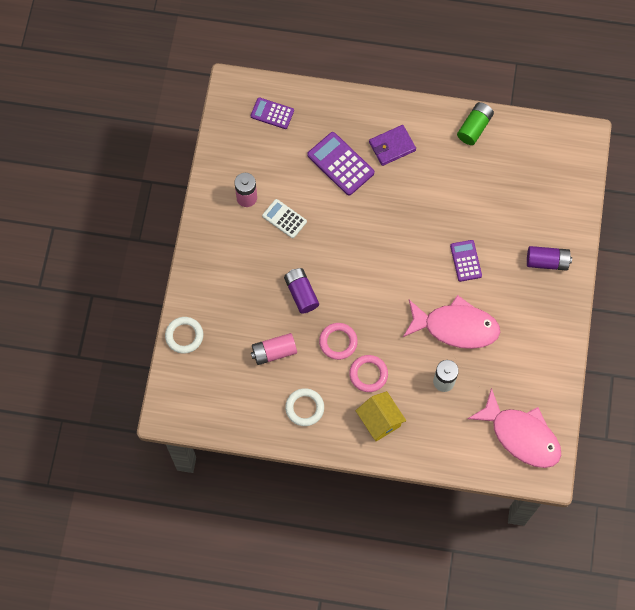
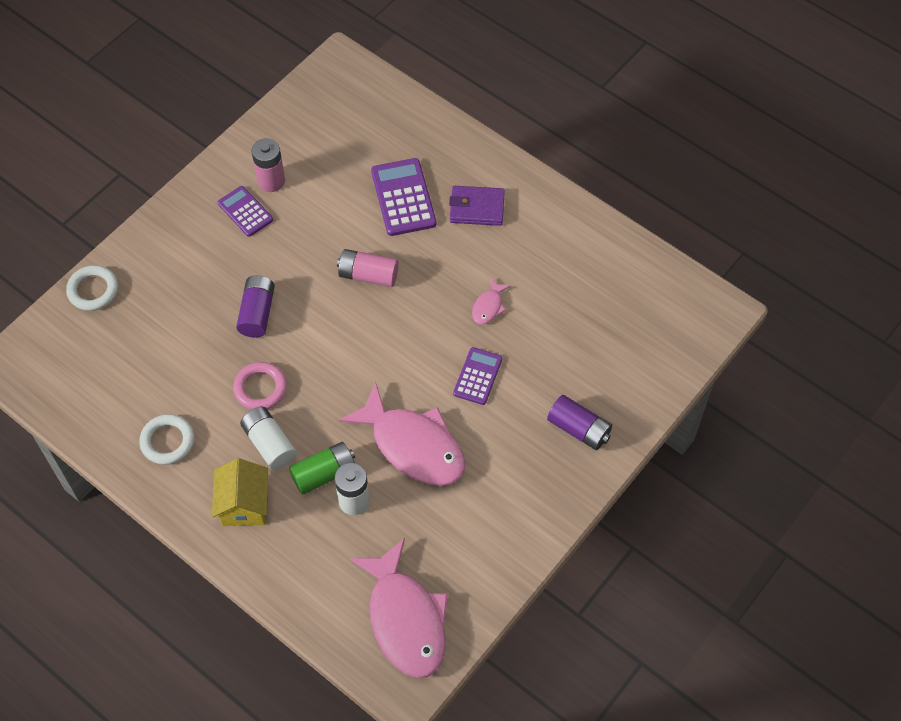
camera: 30 degrees right, 10 degrees down
purple calculator [251,97,294,129] -> purple calculator moved to [218,186,273,237]
pink battery [251,333,297,365] -> pink battery moved to [337,249,399,287]
white calculator [262,199,307,238] -> none
pink ring [349,355,388,392] -> white battery [240,406,297,470]
green battery [457,102,494,145] -> green battery moved to [289,442,355,495]
none -> pink fish [472,278,511,324]

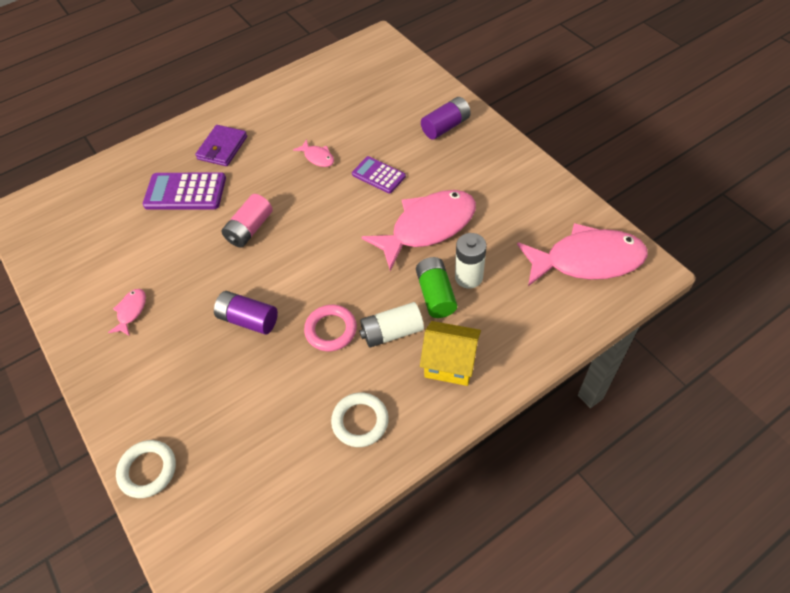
camera: 70 degrees left, 5 degrees down
purple calculator [218,186,273,237] -> pink fish [108,289,146,336]
pink battery [251,138,285,192] -> none

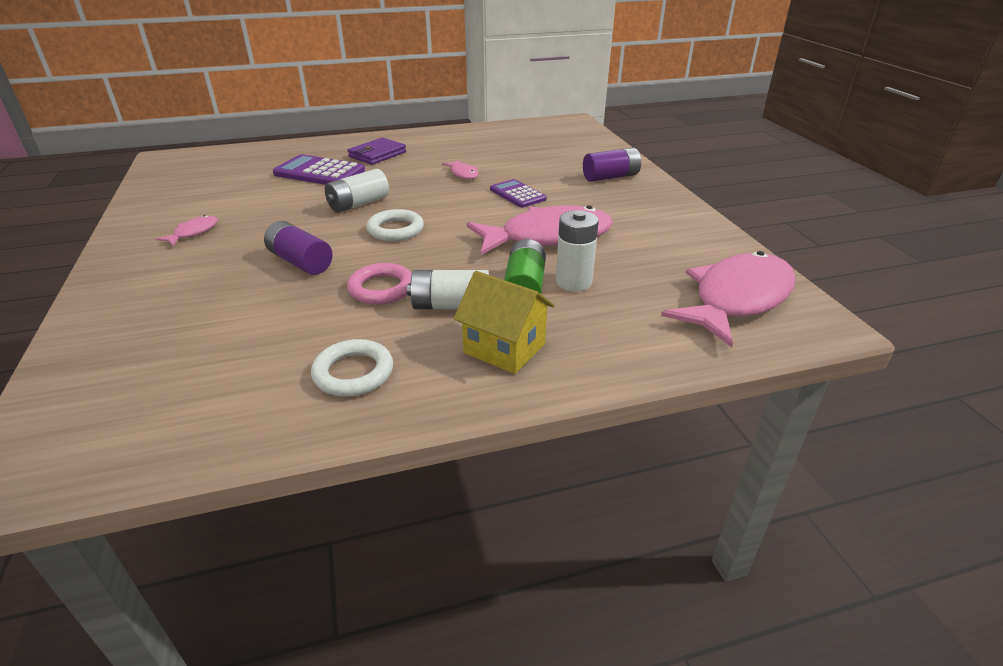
camera: 15 degrees right, 20 degrees down
white ring [116,440,176,498] -> white ring moved to [366,209,424,241]
pink battery [221,194,273,248] -> white battery [325,169,389,213]
pink fish [517,223,648,286] -> pink fish turned 60 degrees counterclockwise [661,251,796,347]

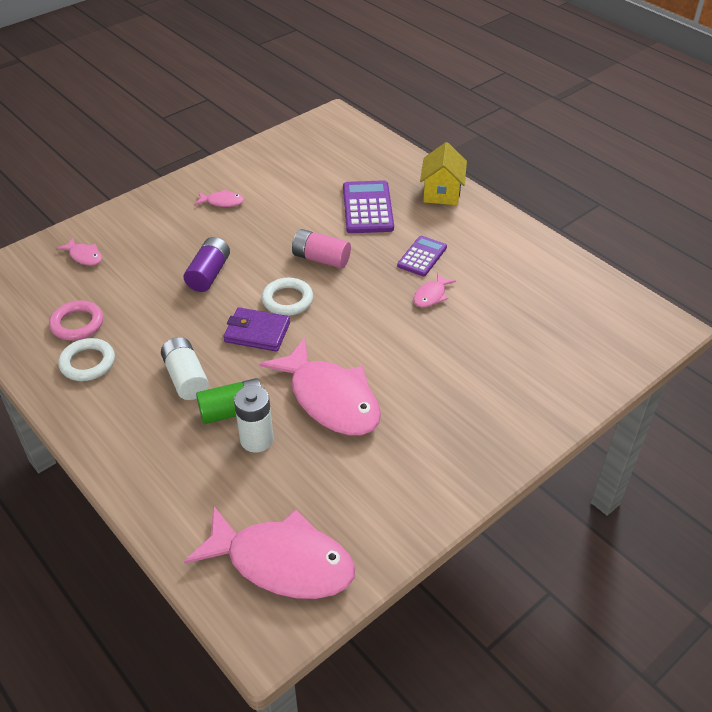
camera: 65 degrees right, 10 degrees up
white battery [325,169,389,213] -> pink battery [292,229,351,269]
pink ring [347,263,412,305] -> pink ring moved to [49,300,103,340]
purple wallet [348,137,406,165] -> purple wallet moved to [223,307,290,352]
yellow house [454,271,555,374] -> yellow house moved to [420,142,467,205]
purple calculator [490,179,547,208] -> purple calculator moved to [397,236,447,276]
purple battery [583,148,641,182] -> none
none -> pink fish [57,238,102,266]

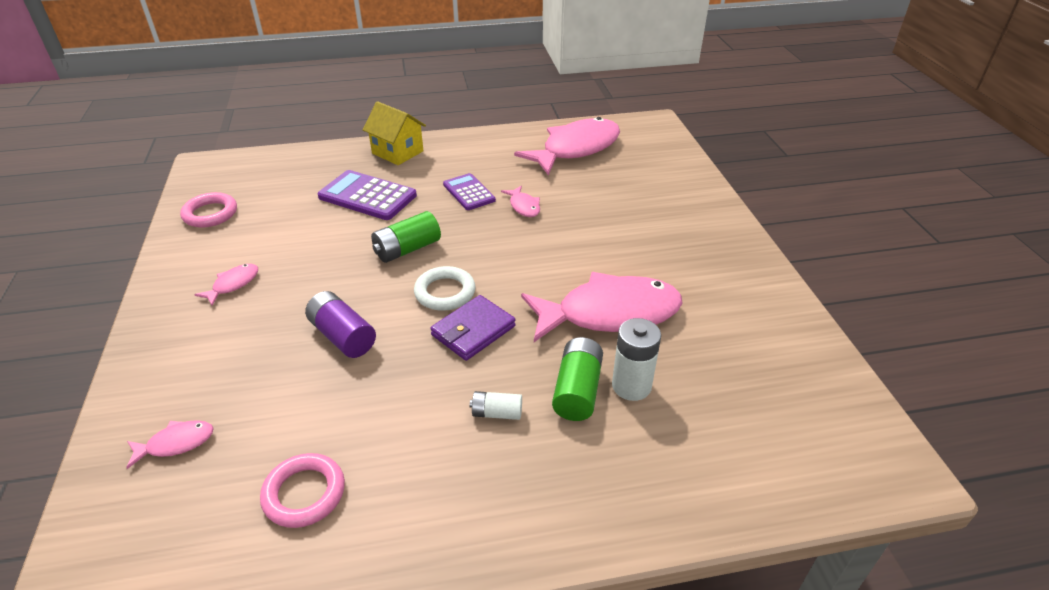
camera: 60 degrees left, 5 degrees down
white ring [58,338,115,381] -> none
white battery [161,337,209,400] -> white battery [470,391,522,420], size x0.60
pink fish [184,506,355,599] -> pink fish moved to [514,117,620,175]
pink battery [292,229,351,269] -> green battery [371,211,441,263]
none -> pink ring [180,192,237,228]

